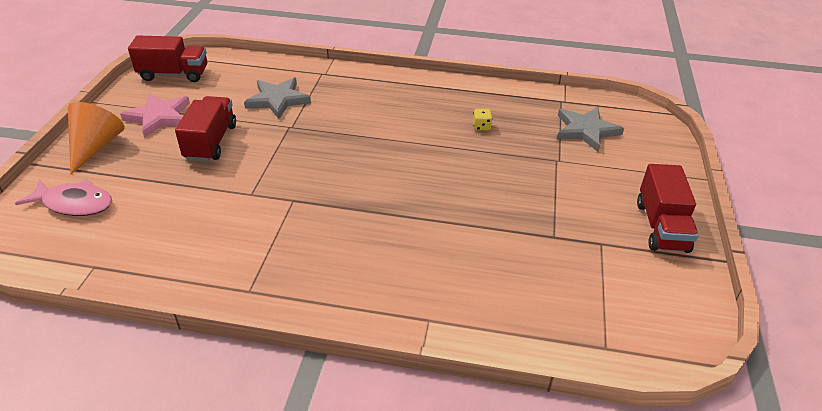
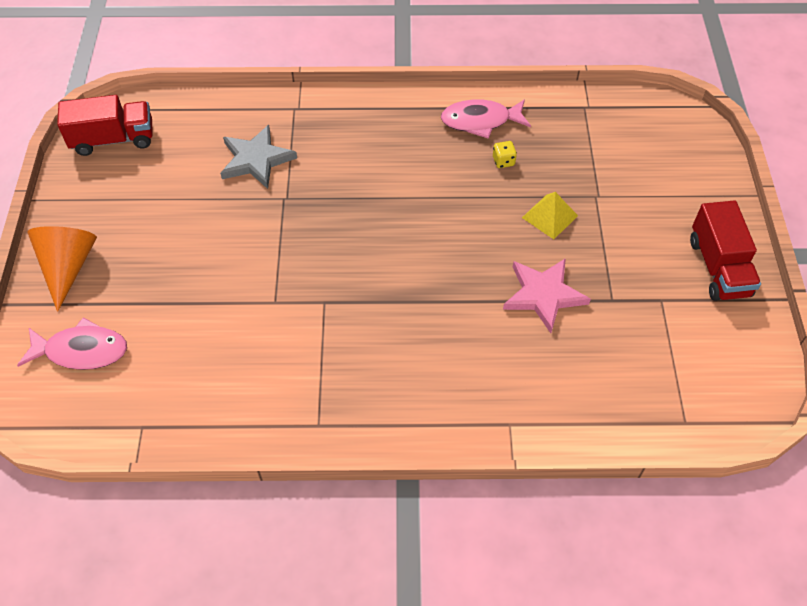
camera: 10 degrees left, 15 degrees up
pink star [120,93,190,138] -> pink star moved to [503,258,591,333]
red truck [175,96,236,162] -> none
grey star [557,107,624,152] -> none
none -> pink fish [441,99,531,139]
none -> yellow pyramid [522,192,578,239]

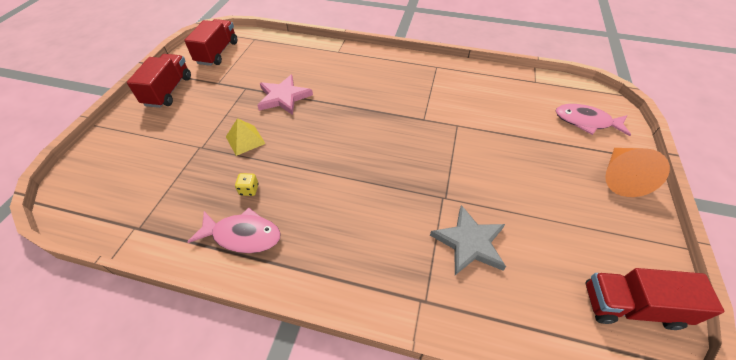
camera: 165 degrees left, 5 degrees down
none -> red truck [184,19,237,66]

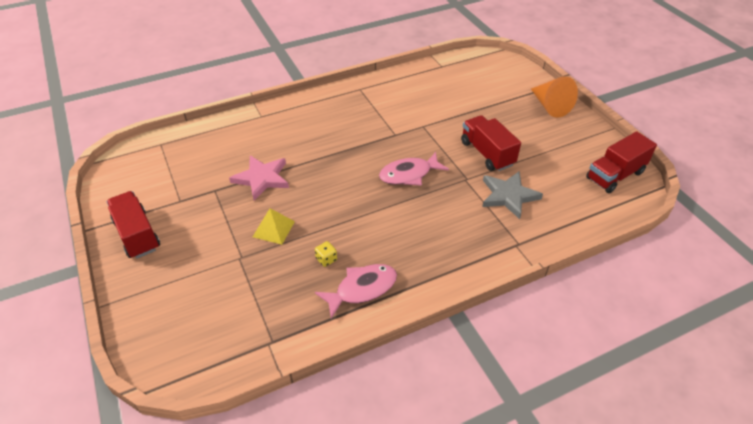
camera: 40 degrees left, 5 degrees down
red truck [184,19,237,66] -> red truck moved to [461,115,521,171]
pink fish [556,104,631,136] -> pink fish moved to [379,152,449,186]

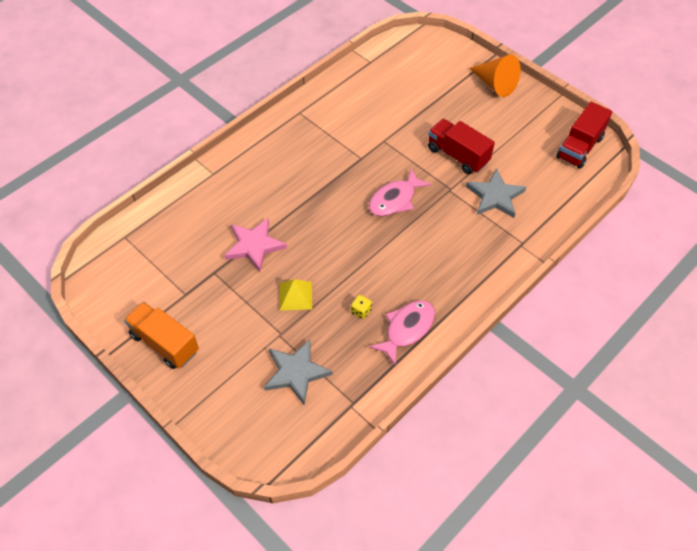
camera: 20 degrees left, 10 degrees up
red truck [107,191,160,259] -> orange truck [124,302,199,369]
none -> grey star [264,340,333,405]

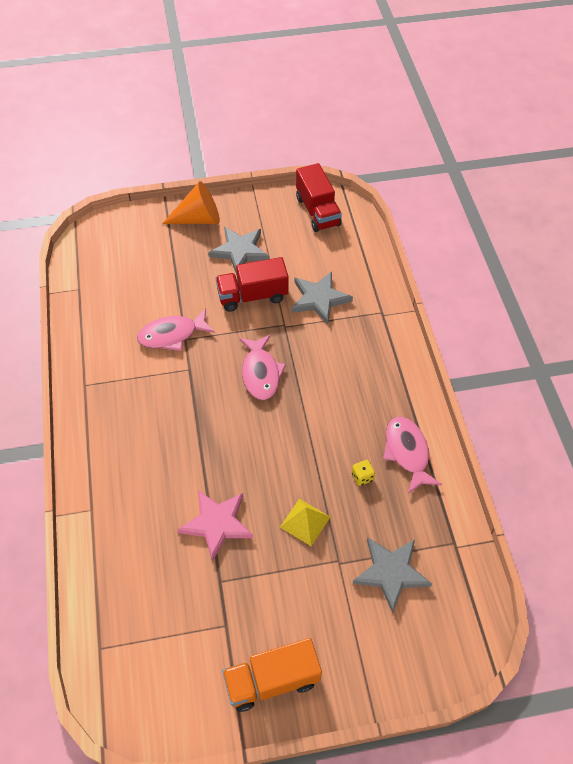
camera: 55 degrees left, 0 degrees up
none -> pink fish [137,308,215,351]
none -> grey star [209,227,269,275]

